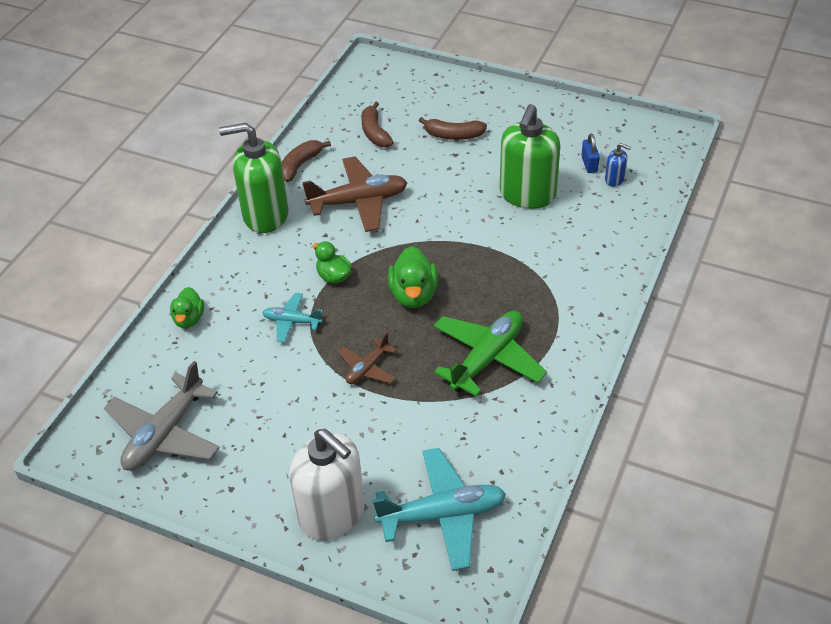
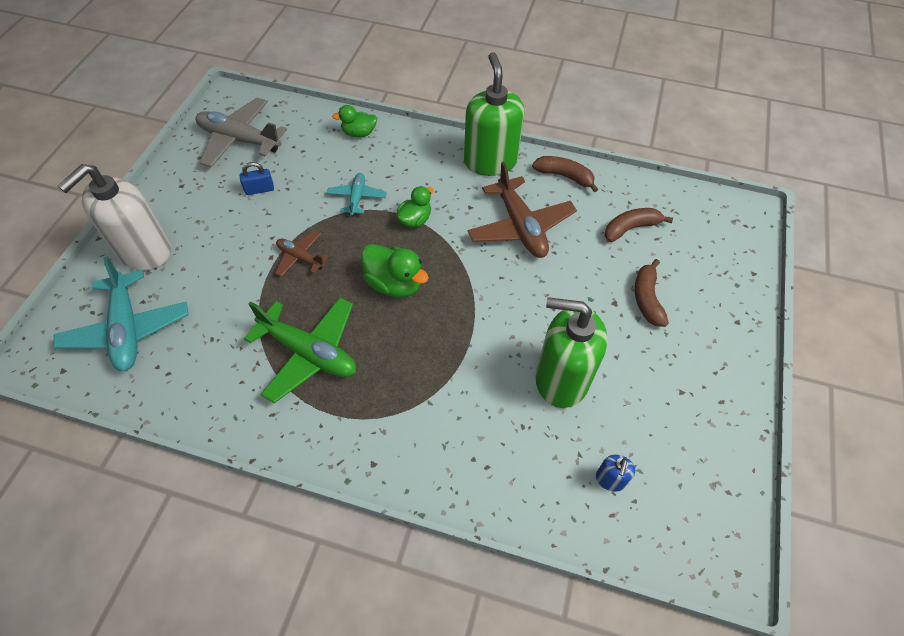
camera: 80 degrees right, 10 degrees up
green duck [388,246,438,308] -> green duck turned 135 degrees counterclockwise [361,244,429,297]
blue padlock [581,134,600,173] -> blue padlock moved to [240,162,274,195]

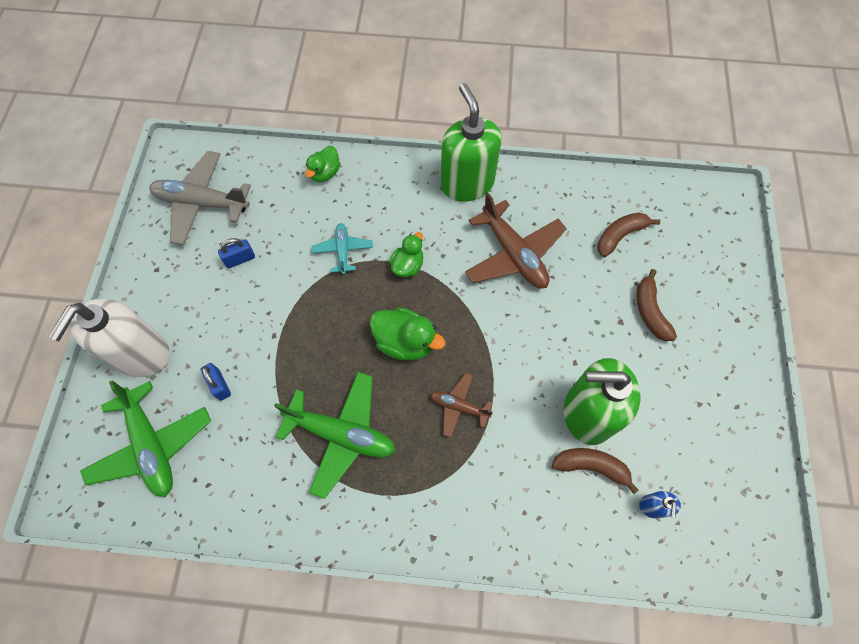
camera: 10 degrees left, 10 degrees up
turquoise plane [54,257,188,371] -> green plane [80,381,211,497]
brown plane [275,231,330,277] -> brown plane moved to [430,373,493,438]
green duck [332,105,377,137] -> green duck turned 45 degrees counterclockwise [305,146,340,182]
brown banana [532,156,598,192] -> brown banana moved to [552,448,638,494]
none -> blue padlock [201,363,231,401]

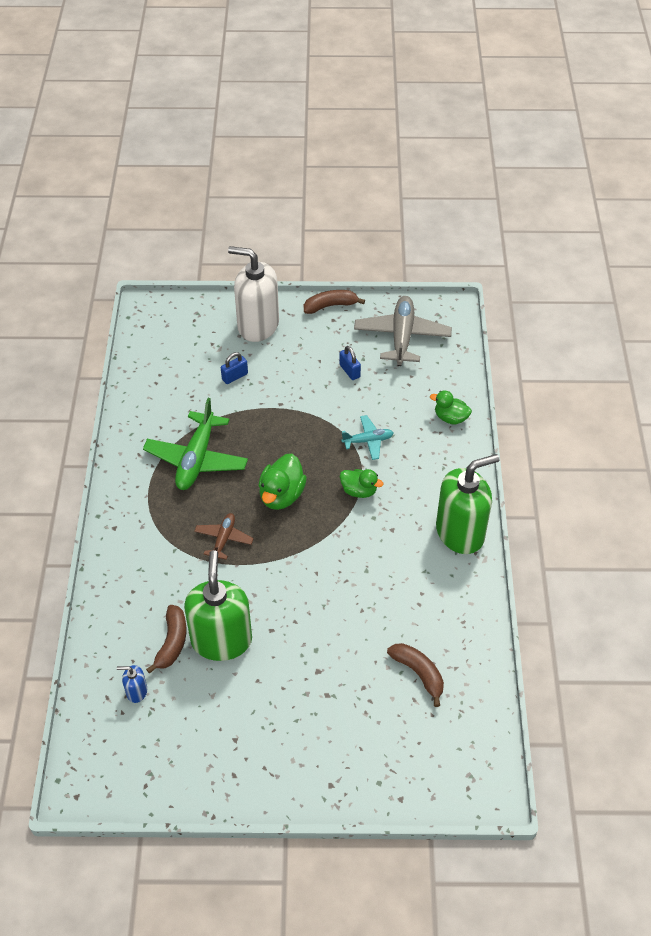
camera: 85 degrees right, 15 degrees down
green plane [80,381,211,497] -> none
brown plane [465,192,567,289] -> none
brown banana [637,269,677,341] -> brown banana moved to [304,290,365,314]

